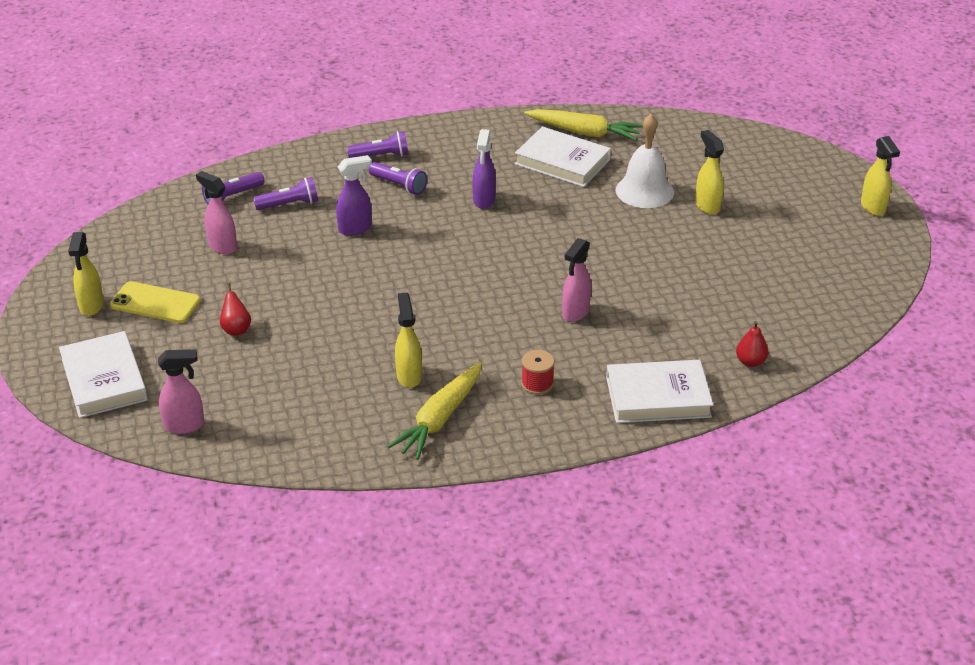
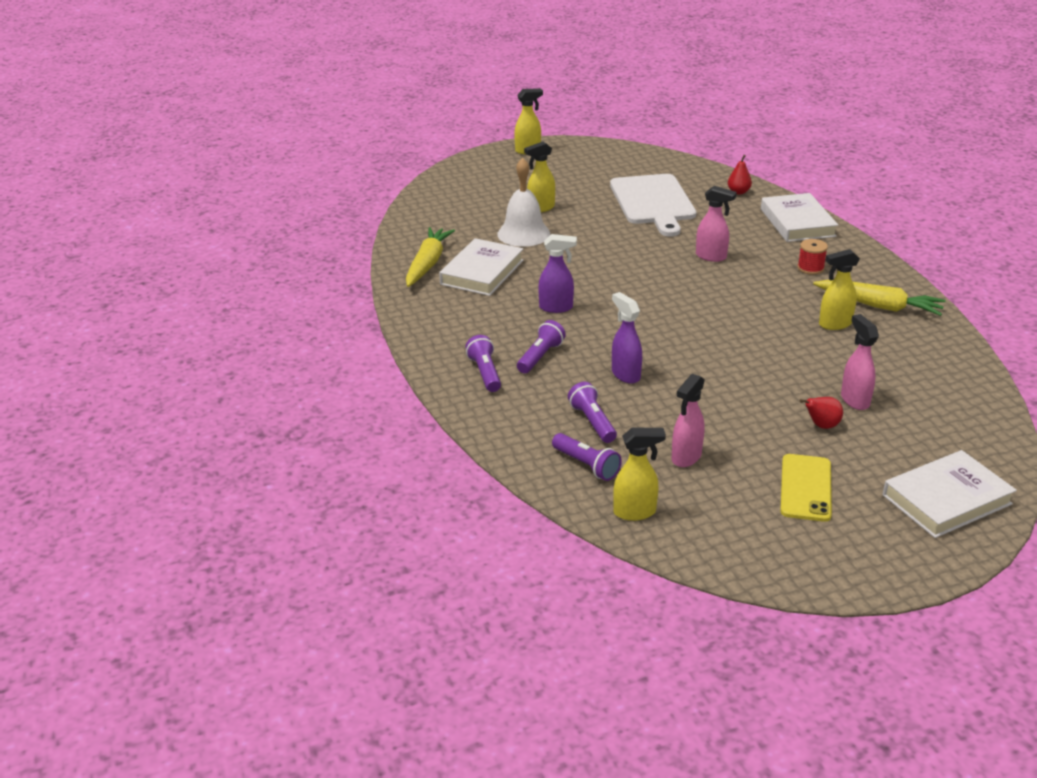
camera: 95 degrees left, 5 degrees down
yellow spray bottle [68,232,104,316] -> yellow spray bottle moved to [613,428,666,521]
pink spray bottle [158,349,204,434] -> pink spray bottle moved to [841,314,879,410]
none -> white cutting board [610,174,696,237]

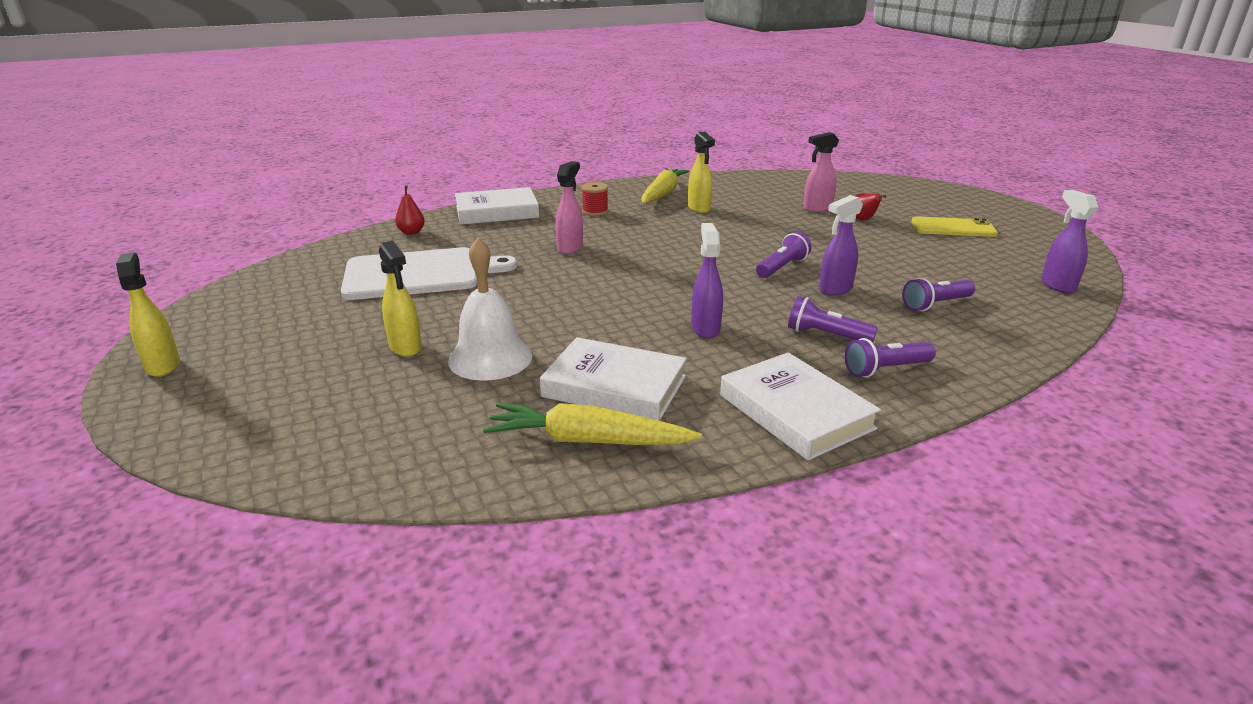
camera: 95 degrees left, 5 degrees down
purple flashlight [552,433,622,481] -> purple flashlight moved to [756,232,812,278]
yellow spray bottle [613,428,666,521] -> purple spray bottle [1042,190,1098,293]
pink spray bottle [672,374,705,467] -> none
white book [883,450,1017,538] -> white book moved to [720,352,881,461]

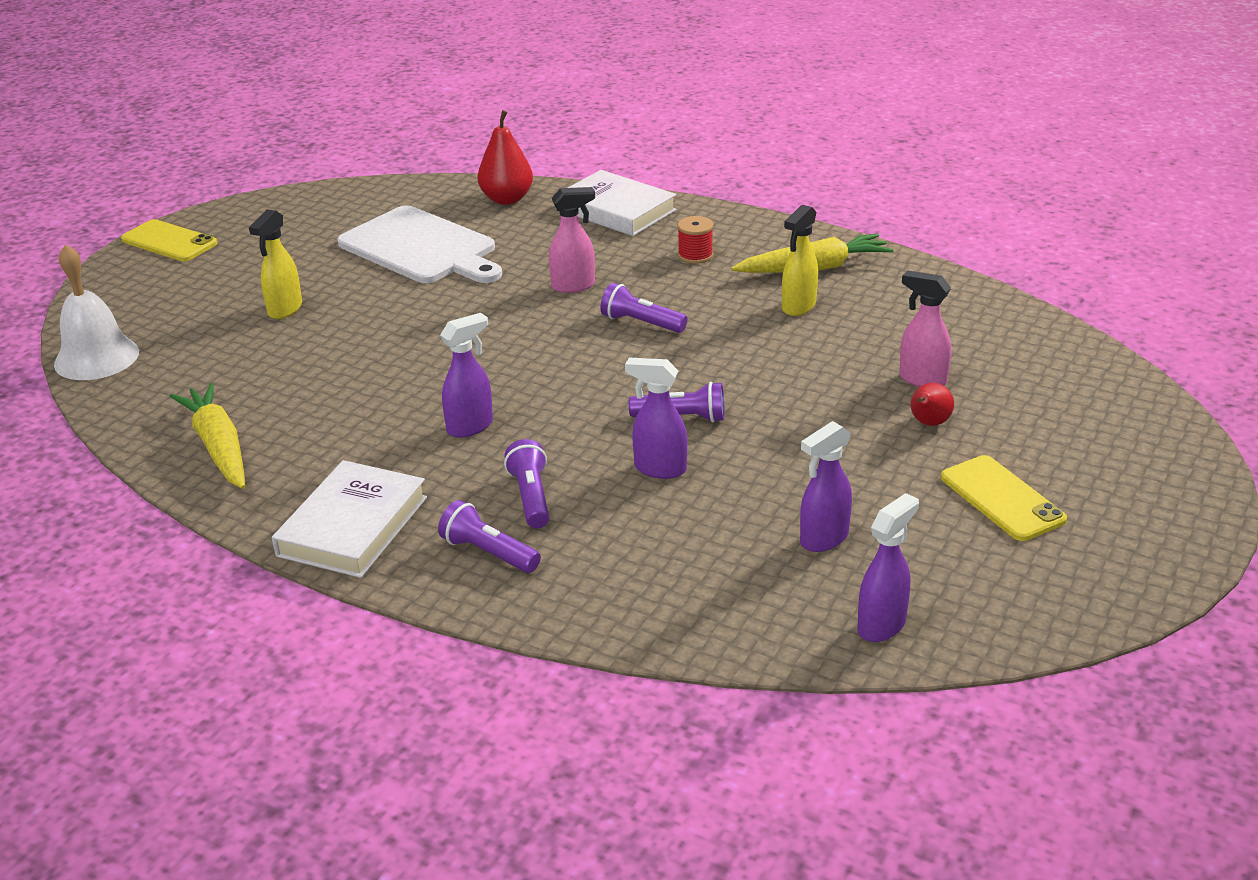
camera: 55 degrees right, 5 degrees up
yellow spray bottle [116,252,180,377] -> yellow phone [121,219,217,261]
red pear [395,185,425,235] -> red pear [477,110,533,205], size x1.66
white bell [448,238,532,381] -> white bell moved to [54,244,139,380]
white book [540,337,687,421] -> none
purple flashlight [902,278,975,311] -> purple flashlight moved to [601,283,687,333]
none -> purple spray bottle [800,421,852,552]

